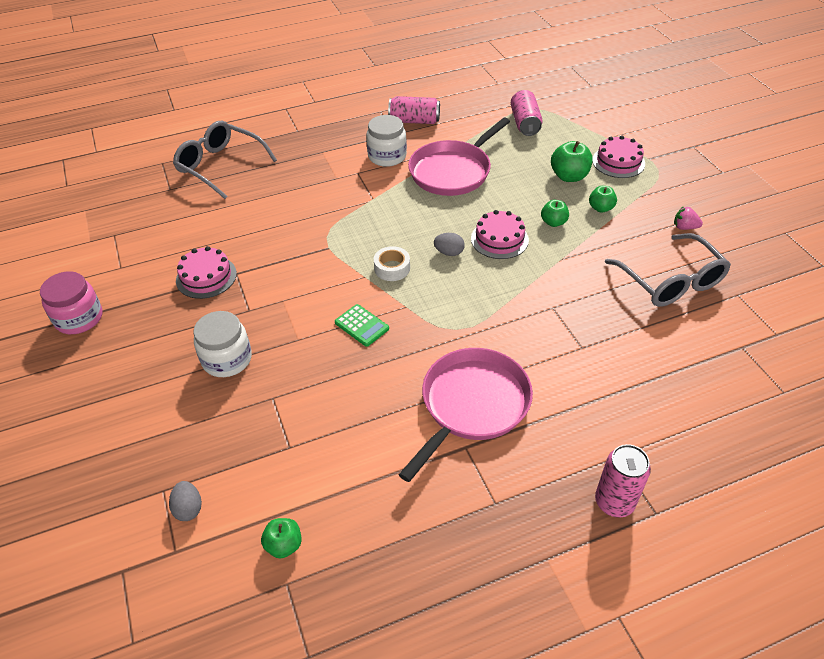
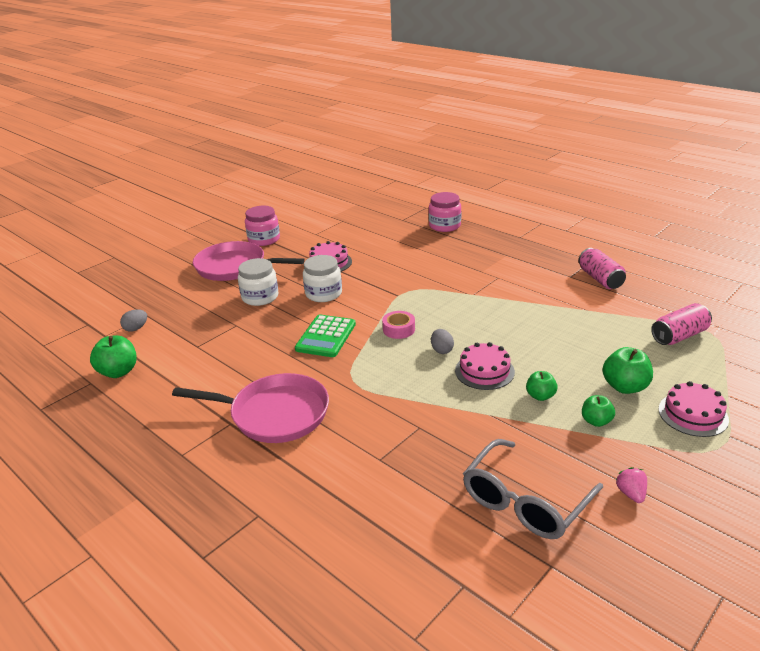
camera: 65 degrees right, 15 degrees down
grey glasses [173,121,277,199] -> pink jar [429,192,461,232]
green apple [261,518,302,559] -> green apple [90,335,136,378], size x1.57
green calculator [335,304,389,347] -> green calculator [295,314,356,357], size x1.55
white jar [366,115,407,167] -> white jar moved to [303,255,342,302]
white tape [374,246,410,281] -> pink tape [382,311,415,339]
pink pan [408,118,510,196] -> pink pan moved to [193,241,305,281]
pink can [595,444,651,518] -> none

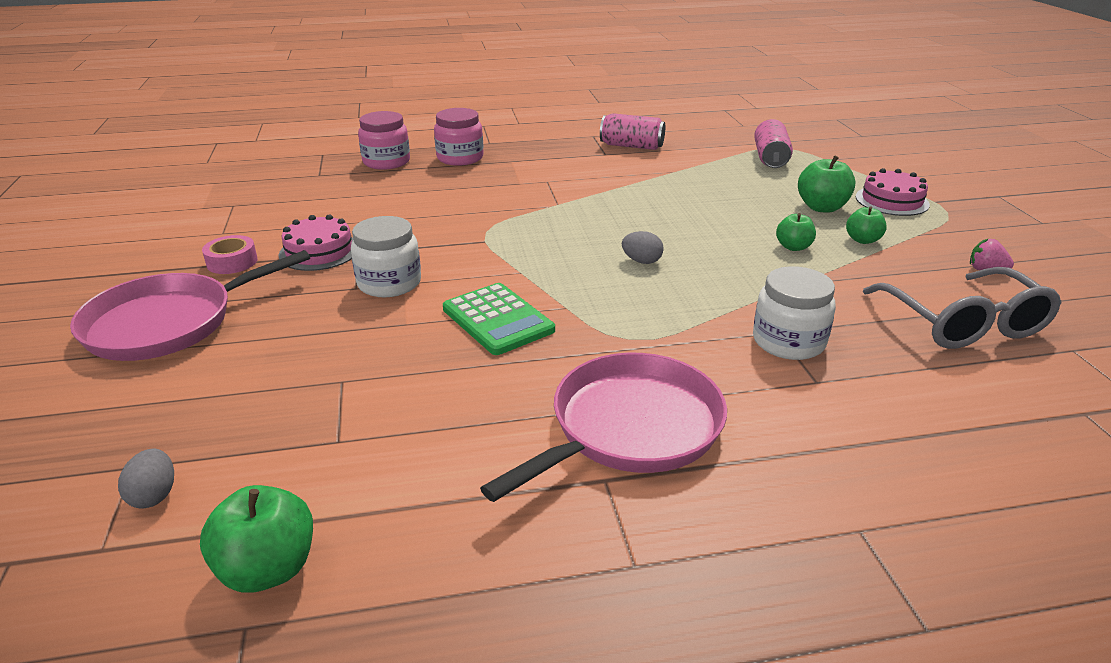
camera: 55 degrees left, 0 degrees up
white jar [238,258,278,306] -> white jar moved to [753,266,836,360]
pink jar [245,206,280,246] -> pink jar moved to [434,108,484,166]
pink tape [382,311,415,339] -> pink tape moved to [202,235,258,274]
pink cake [455,342,515,390] -> none

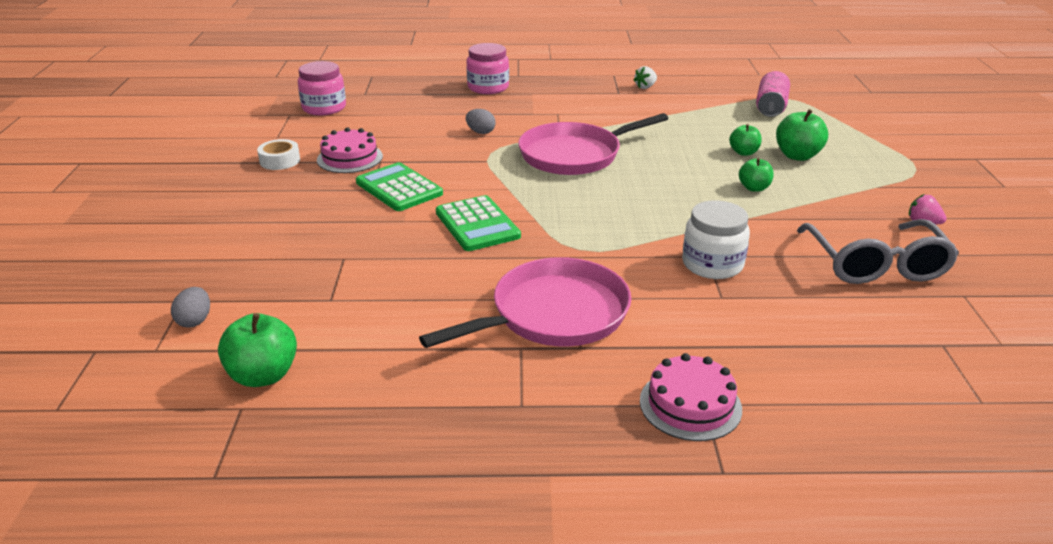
camera: 10 degrees right, 0 degrees up
pink pan [70,250,310,361] -> pink pan moved to [518,113,668,175]
pink tape [202,235,258,274] -> white tape [257,139,300,170]
white jar [351,216,421,297] -> green calculator [356,162,443,211]
pink jar [358,111,410,170] -> pink jar moved to [298,61,346,115]
pink can [600,113,665,150] -> white strawberry [633,66,657,89]
grey egg [622,231,664,264] -> grey egg moved to [466,109,496,134]
green apple [846,206,887,244] -> green apple moved to [729,124,762,156]
pink cake [856,168,930,216] -> pink cake moved to [640,353,742,441]

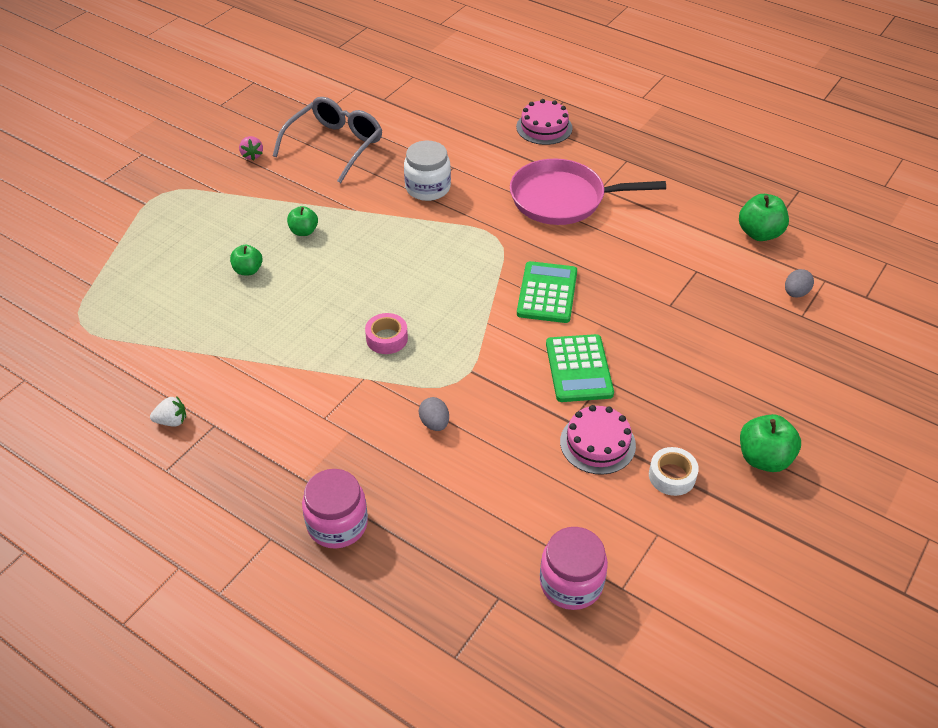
camera: 145 degrees left, 15 degrees up
pink pan [518,113,668,175] -> pink tape [365,313,408,354]
pink can [756,71,790,117] -> none
green apple [776,109,828,161] -> green apple moved to [740,414,801,472]

